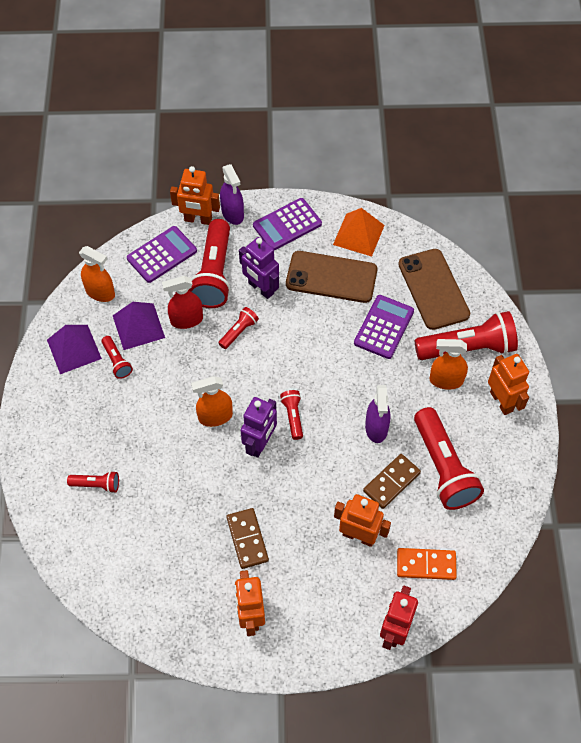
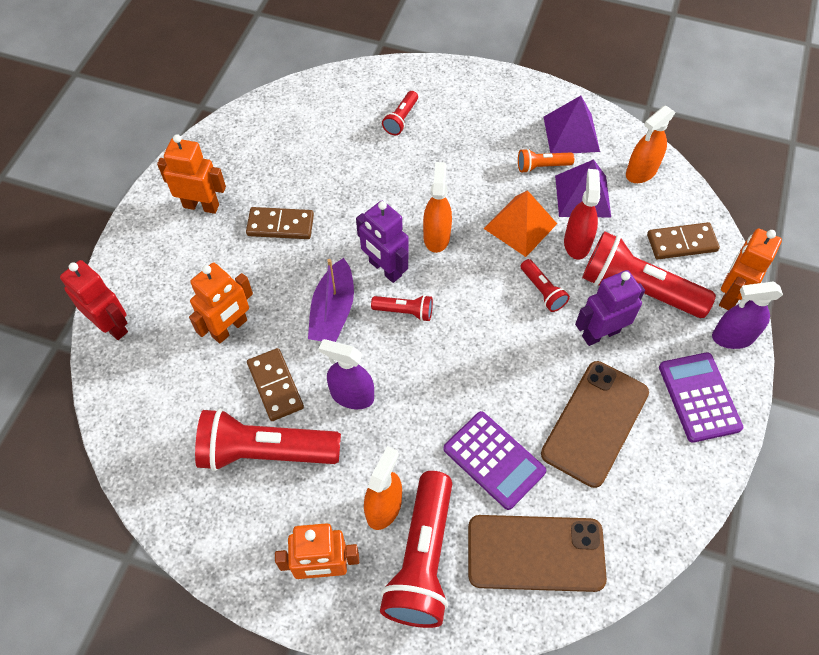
camera: 110 degrees right, 0 degrees up
red flashlight [101,336,133,379] -> orange flashlight [518,149,574,173]
purple calculator [127,226,197,283] -> brown domino [647,222,720,259]
orange pyramid [333,208,385,257] -> orange pyramid moved to [484,190,557,257]
orange domino [397,548,457,580] -> none
none -> purple boat [308,258,354,342]

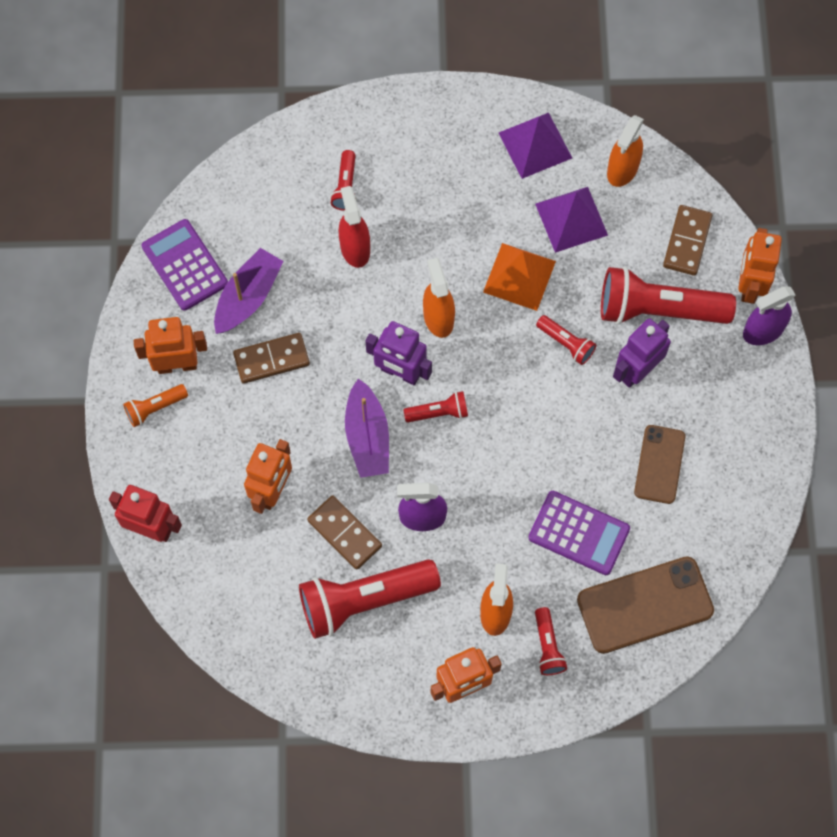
camera: 20 degrees left, 10 degrees up
red flashlight [380,471,452,628] -> red flashlight [535,607,567,675], size x0.48
orange flashlight [518,149,574,173] -> orange flashlight moved to [123,384,188,427]
brown phone [541,361,649,488] -> brown phone [634,425,685,504], size x0.63
red spray bottle [564,169,600,260] -> red spray bottle moved to [339,186,370,268]
brown domino [647,222,720,259] -> brown domino turned 45 degrees counterclockwise [663,205,713,276]
purple calculator [659,352,743,443] -> purple calculator moved to [142,219,228,311]
none -> purple boat [214,248,284,334]

